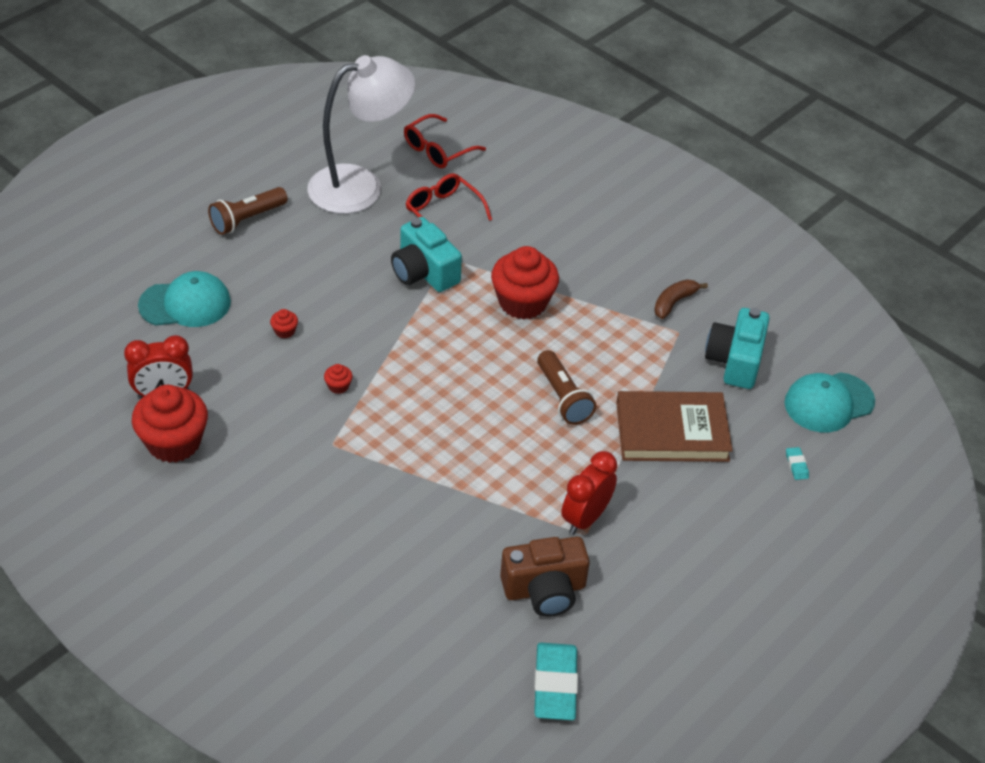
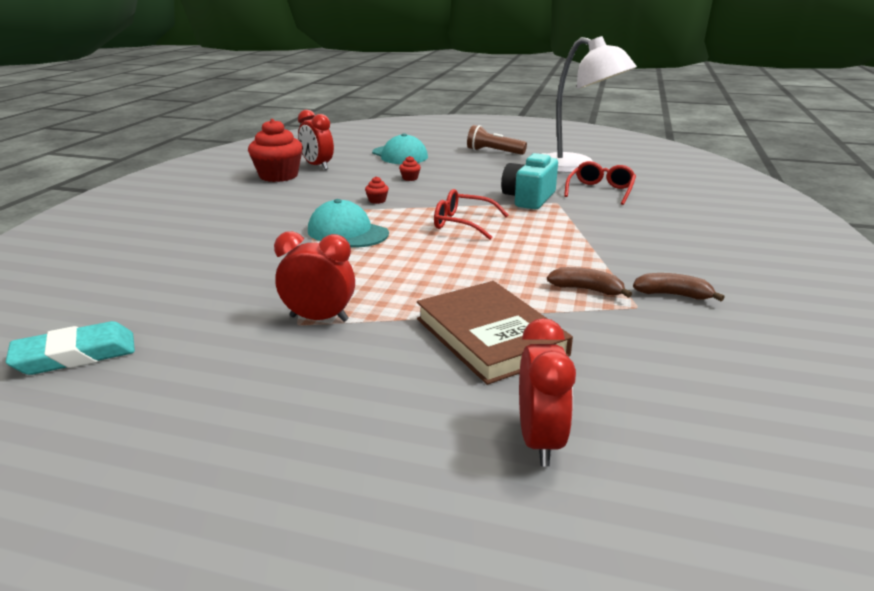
camera: 65 degrees right, 20 degrees down
red glasses [404,114,486,168] -> red glasses moved to [434,189,508,240]
red cupcake [491,246,559,319] -> none
brown camera [500,537,590,617] -> none
brown flashlight [537,350,596,425] -> none
turquoise camera [705,308,770,389] -> none
turquoise cap [784,372,875,432] -> turquoise cap moved to [308,199,389,248]
turquoise eraser [786,447,809,480] -> red clock [519,318,576,467]
none -> brown banana [547,267,632,298]

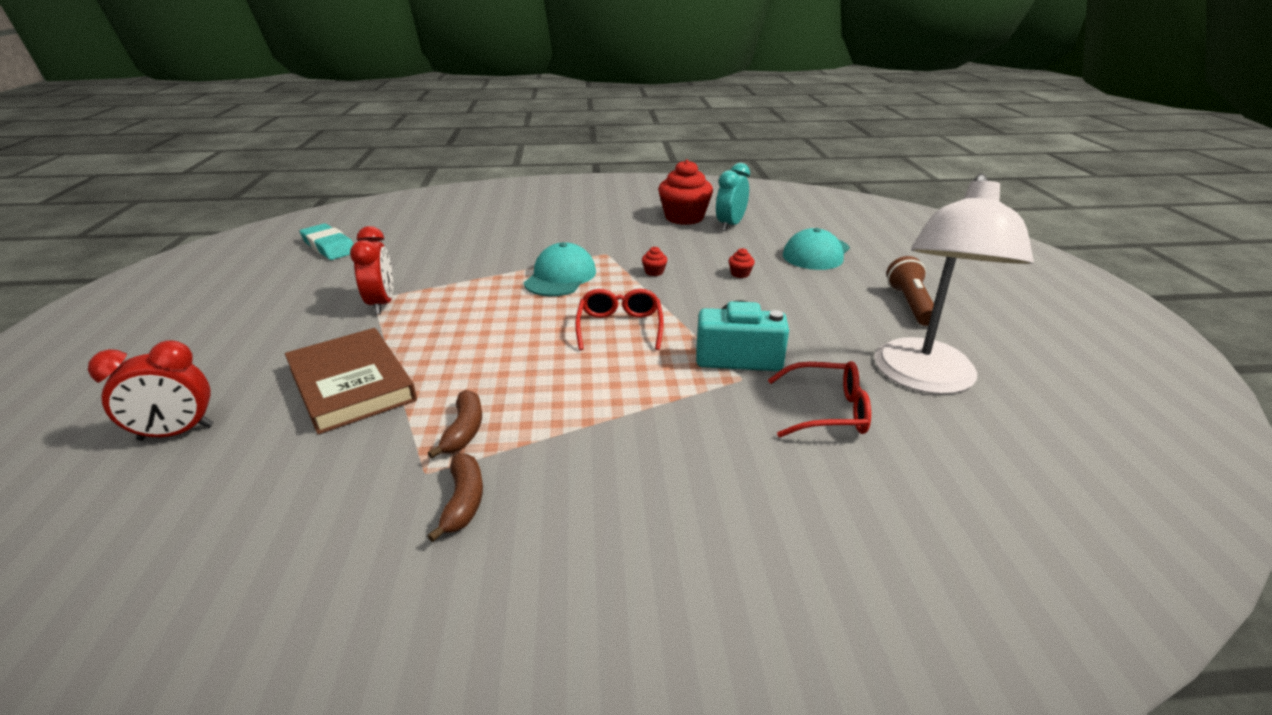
camera: 70 degrees right, 5 degrees up
red clock [298,110,334,170] -> turquoise clock [716,163,750,231]
brown book [417,281,573,385] -> brown book turned 75 degrees counterclockwise [285,328,417,435]

